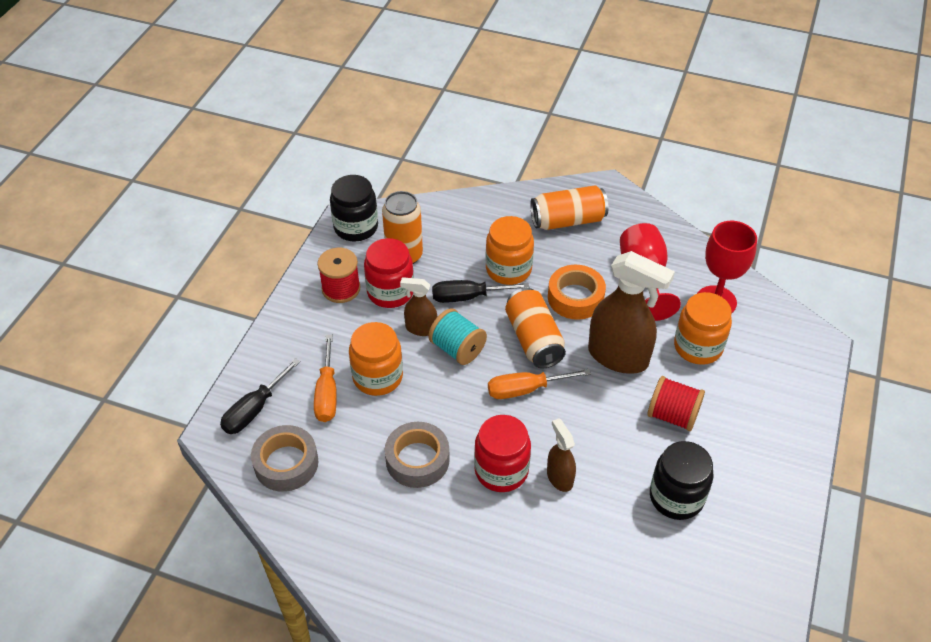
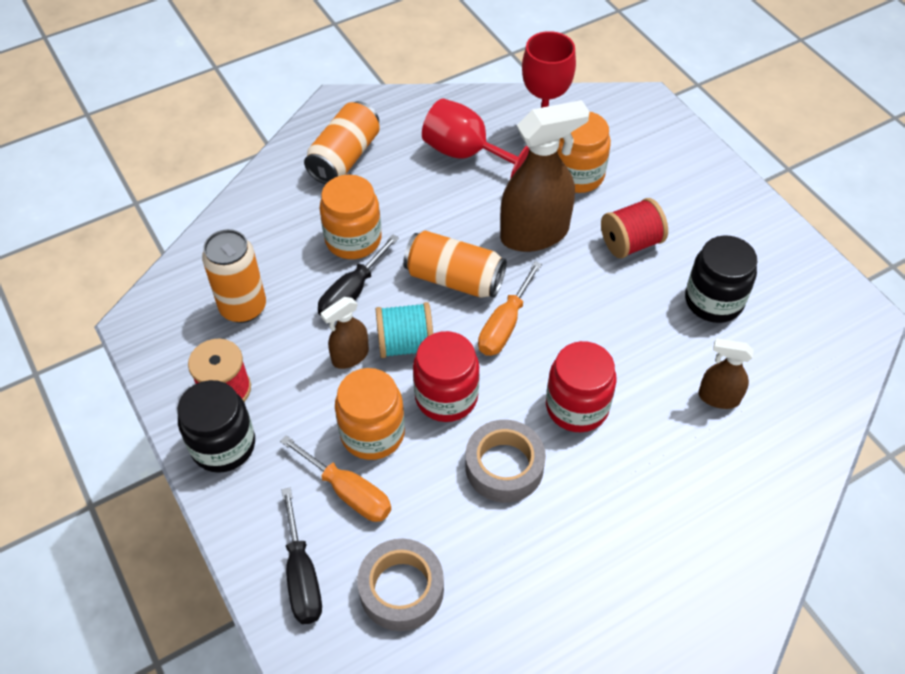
camera: 50 degrees left, 5 degrees up
black jar [330,175,378,242] -> black jar moved to [177,380,255,473]
red jar [364,238,414,308] -> red jar moved to [413,331,480,422]
brown spray bottle [547,418,576,492] -> brown spray bottle moved to [698,338,754,409]
orange tape [548,265,606,320] -> none

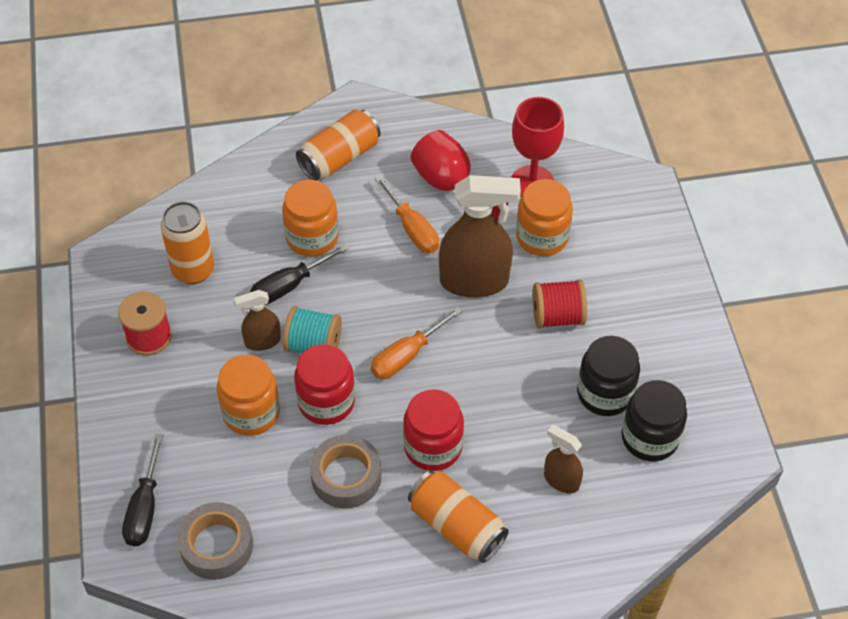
camera: 20 degrees right, 0 degrees up
black jar [177,380,255,473] -> black jar moved to [621,380,687,461]
orange screwdriver [280,435,391,522] -> orange screwdriver moved to [375,175,439,253]
orange can [403,230,507,298] -> orange can moved to [408,470,509,563]

